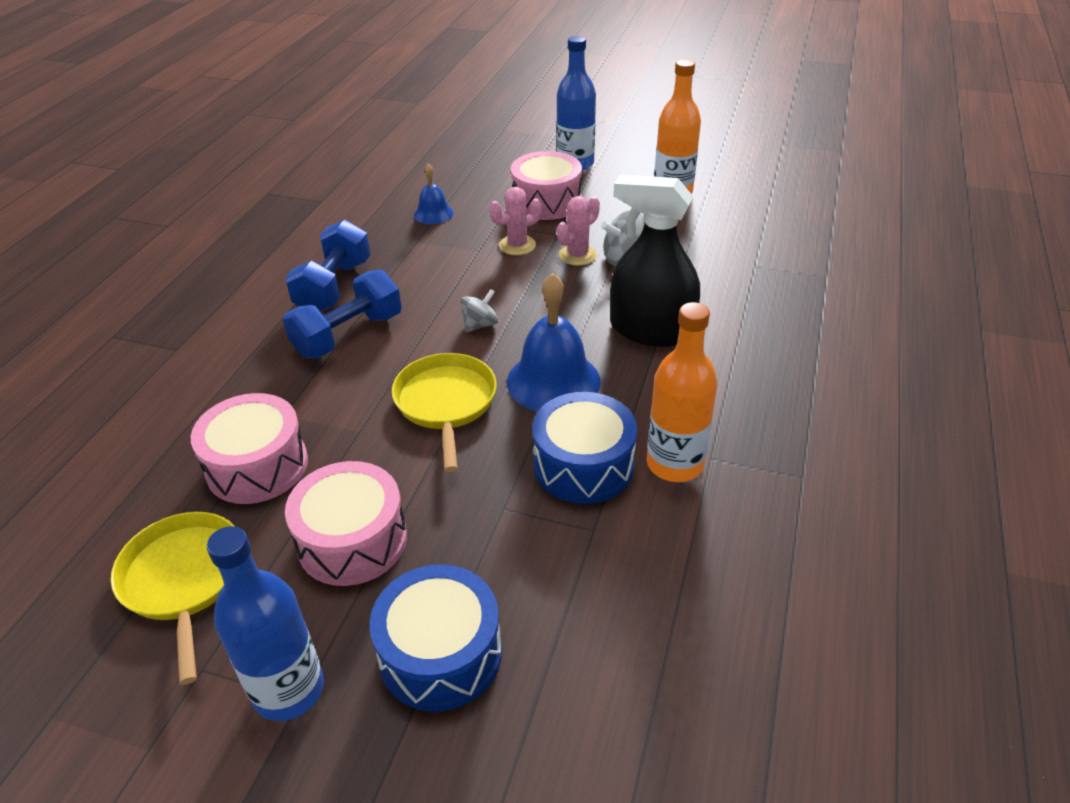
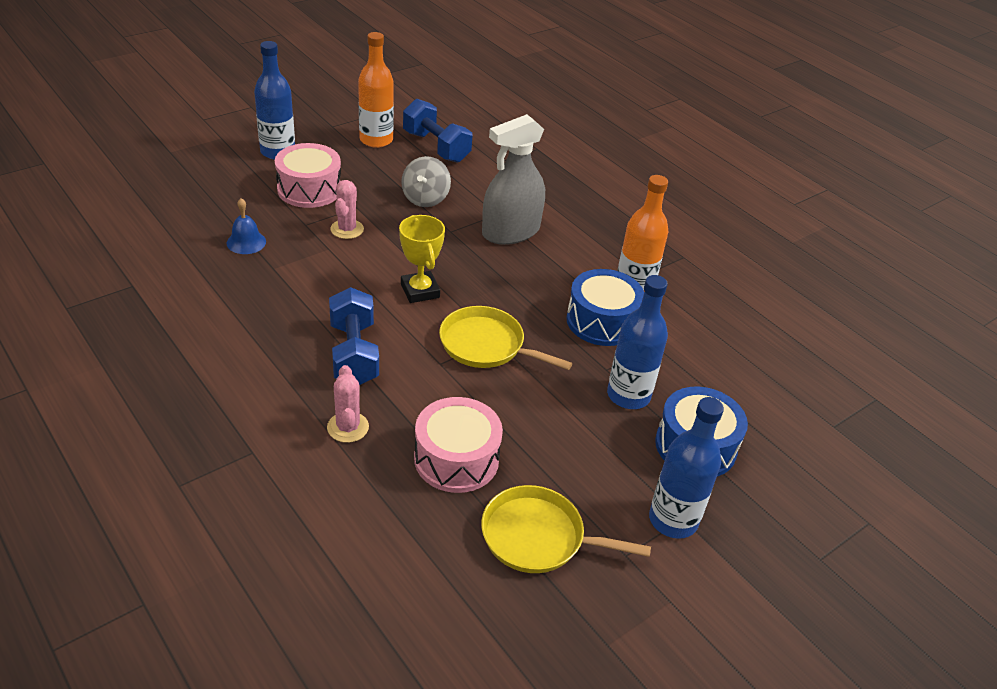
camera: 60 degrees left, 0 degrees up
blue dumbbell [285,219,371,312] -> blue dumbbell moved to [403,99,472,163]
pink drum [285,461,407,586] -> none
grey spinning top [461,289,498,332] -> yellow trophy [399,215,445,303]
blue bell [507,273,601,412] -> none
pink cactus [557,196,600,266] -> pink cactus moved to [327,365,369,443]
black spray bottle [610,175,700,347] -> grey spray bottle [482,114,545,245]
none -> blue bottle [607,275,668,409]

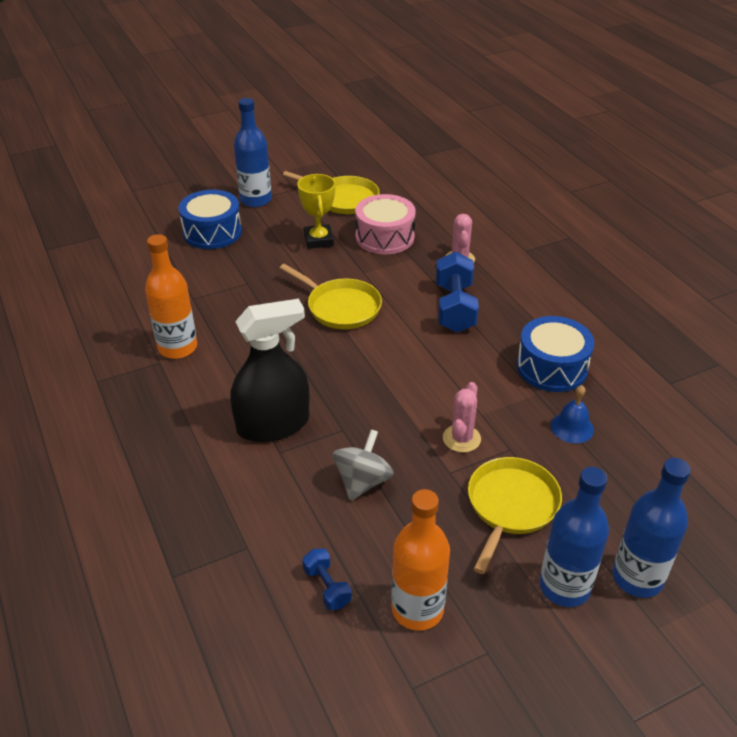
camera: 165 degrees left, 0 degrees up
pink drum [275,143,341,208] -> yellow pan [468,457,562,574]
yellow trophy [399,215,445,303] -> yellow trophy moved to [297,174,335,249]
blue dumbbell [403,99,472,163] -> blue dumbbell [302,548,352,610], size x0.52
grey spray bottle [482,114,545,245] -> black spray bottle [230,299,309,442]
blue drum [566,269,644,346] -> blue drum moved to [517,316,594,392]
blue bottle [607,275,668,409] -> blue bottle moved to [612,458,691,598]

